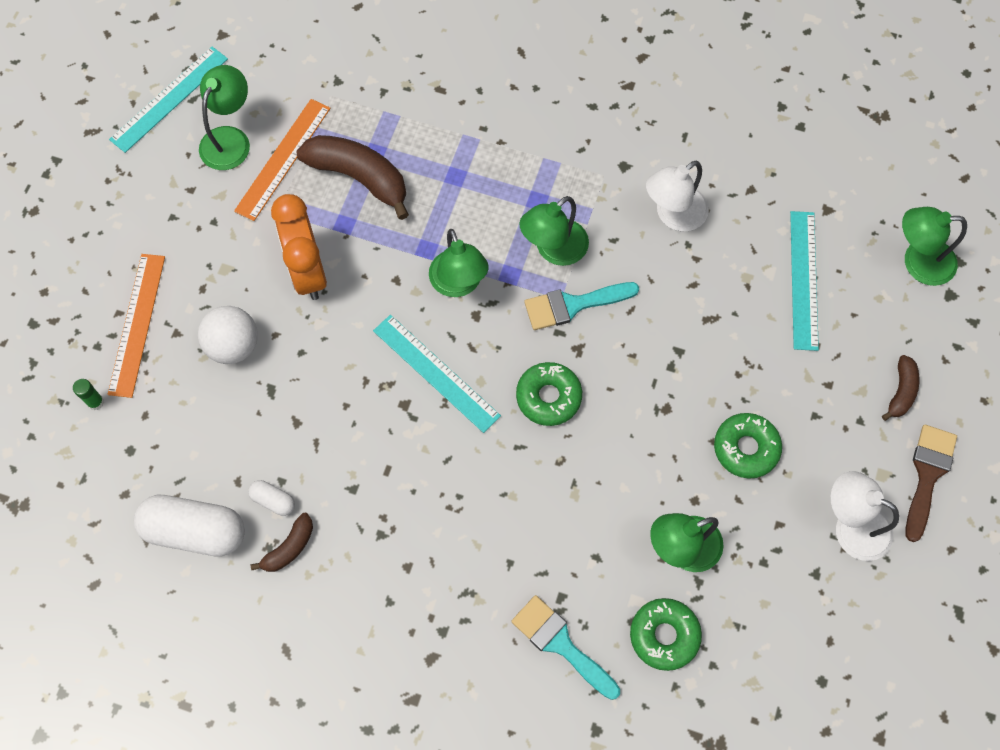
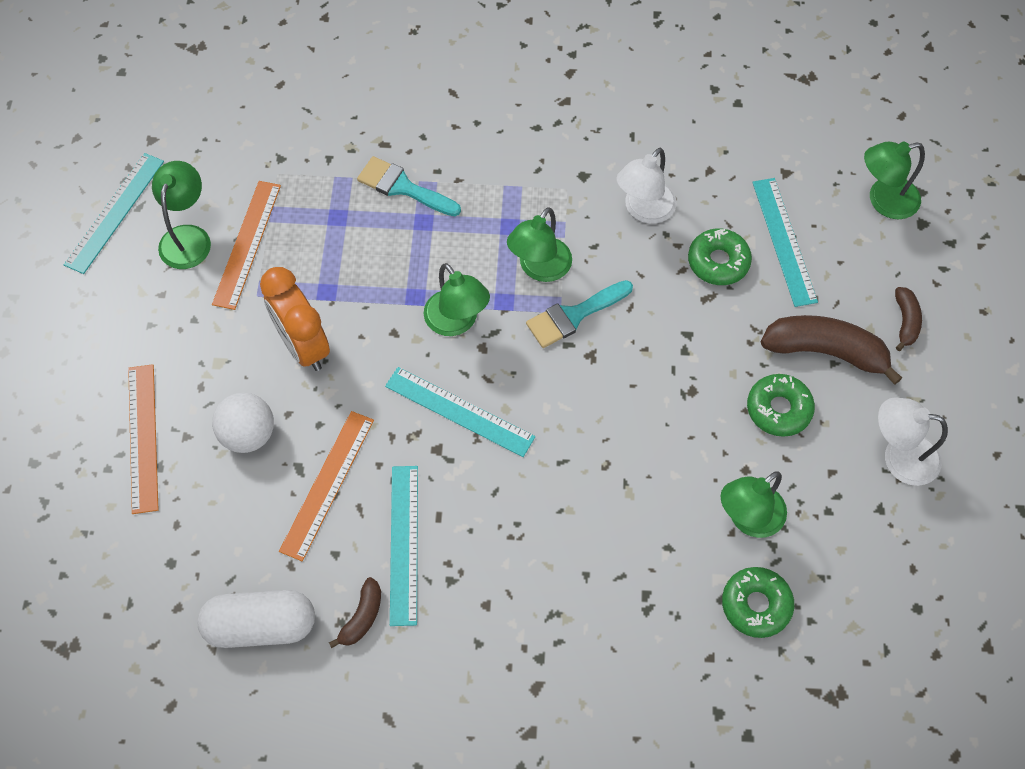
camera: 15 degrees left, 5 degrees down
green glue stick [73,379,104,410] -> none
white capsule [248,480,295,516] -> none
brown banana [296,135,409,220] -> brown banana moved to [761,315,902,385]
turquoise brush [512,595,620,700] -> turquoise brush moved to [357,156,461,216]
green donut [516,362,582,426] -> green donut moved to [688,228,752,285]
brown brush [905,425,957,542] -> none
none -> orange ruler [279,411,374,561]
none -> turquoise ruler [390,466,418,626]

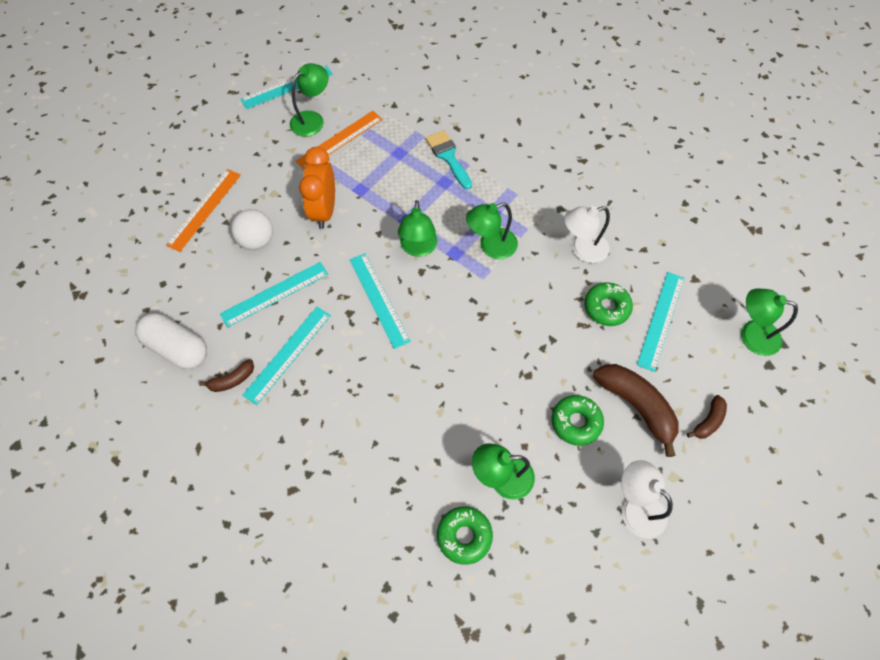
camera: 35 degrees right, 0 degrees up
orange ruler [279,411,374,561] -> turquoise ruler [220,262,328,328]
turquoise brush [526,280,633,348] -> none

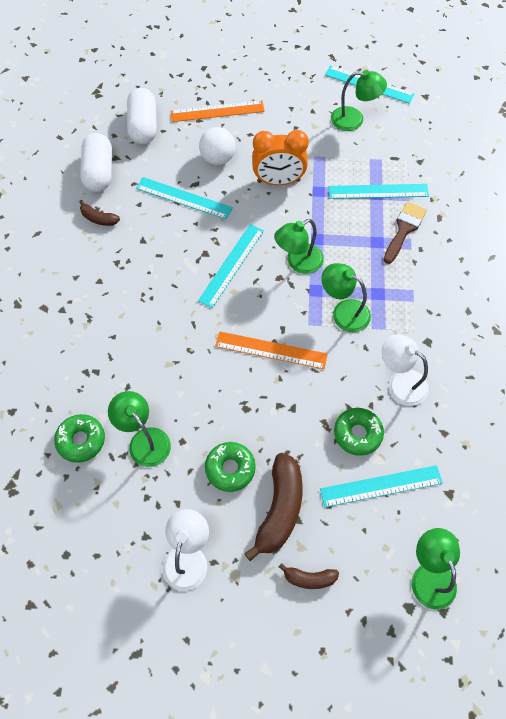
camera: 55 degrees right, 0 degrees up
turquoise ruler [242,307,331,405] -> turquoise ruler moved to [329,184,429,199]
orange ruler [295,111,383,170] -> orange ruler moved to [215,331,328,369]
orange clock [299,147,335,229] -> orange clock turned 150 degrees counterclockwise [252,130,309,185]
turquoise brush [426,130,472,190] -> brown brush [384,202,427,264]
none -> white capsule [127,88,157,144]

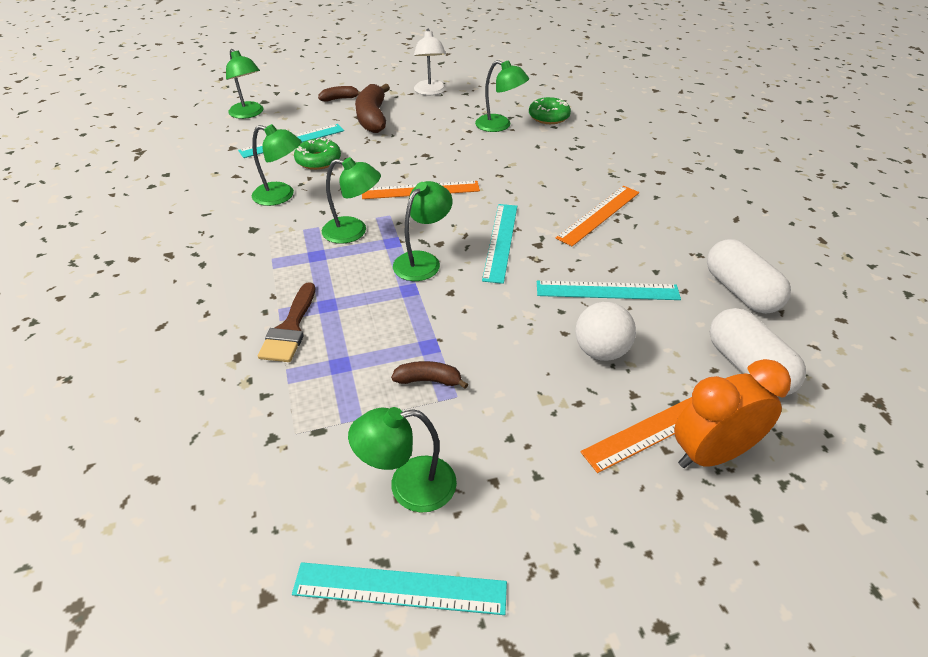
camera: 160 degrees right, 20 degrees down
brown banana [79,200,120,226] -> brown banana moved to [391,361,468,389]
green donut [205,442,256,492] -> none
orange clock [252,130,309,185] -> orange clock moved to [674,359,791,468]
turquoise ruler [329,184,429,199] -> none
white lamp [382,334,429,406] -> green lamp [252,124,301,206]
none -> orange ruler [556,186,639,246]

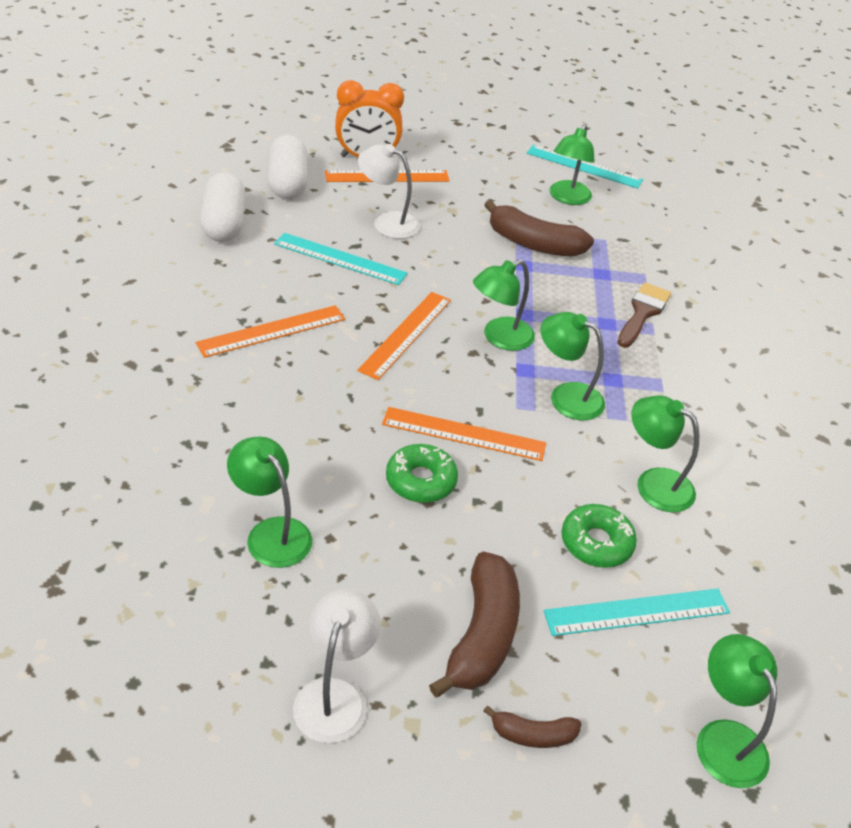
camera: 165 degrees left, 0 degrees up
green lamp [348,407,457,513] -> green lamp turned 105 degrees clockwise [550,124,595,205]
brown banana [391,361,468,389] -> brown banana [484,200,594,256], size x1.93
turquoise ruler [482,204,517,284] -> orange ruler [357,292,451,380]
green donut [529,97,571,124] -> green donut moved to [386,444,458,503]
white ball [575,302,636,361] -> white lamp [358,144,420,239]

